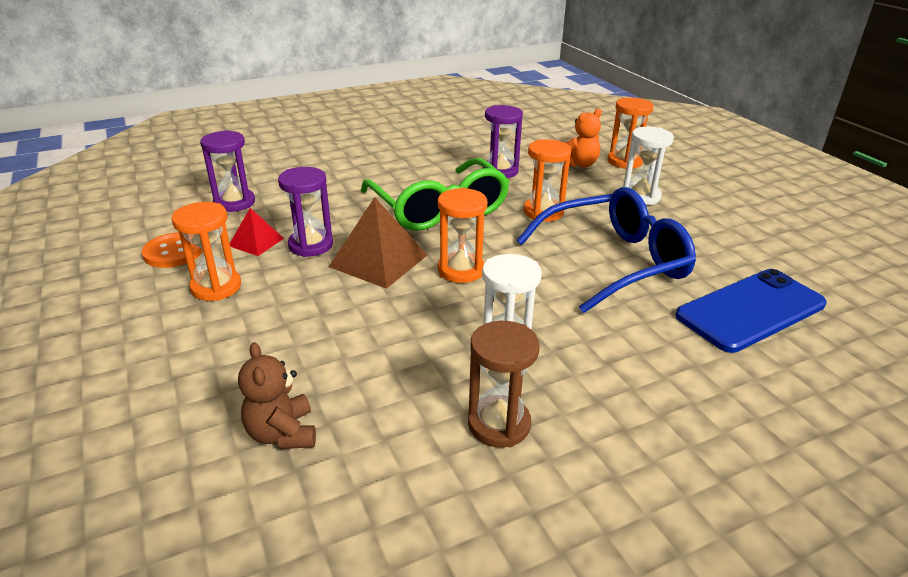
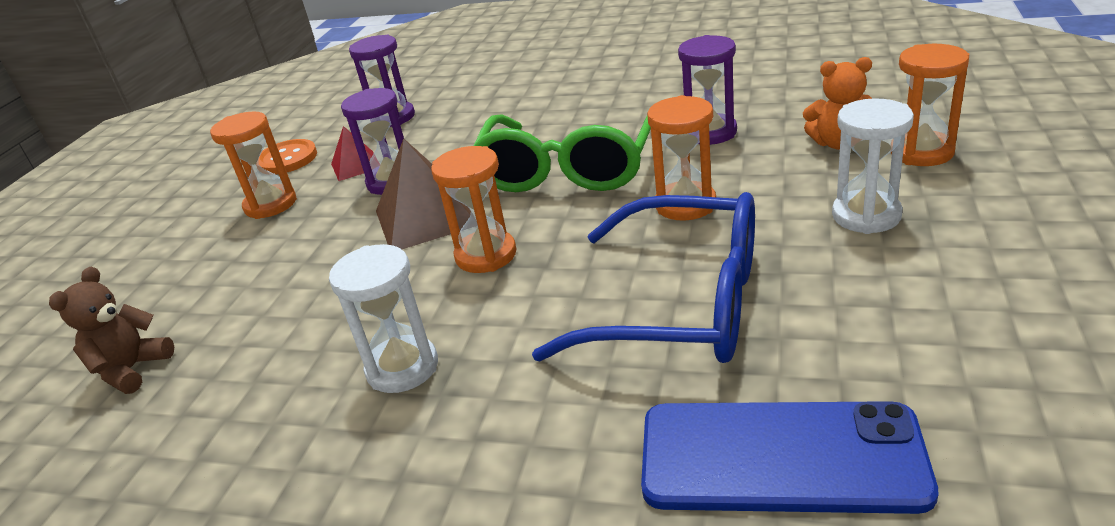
camera: 45 degrees right, 0 degrees up
brown hourglass [468,321,540,448] -> none

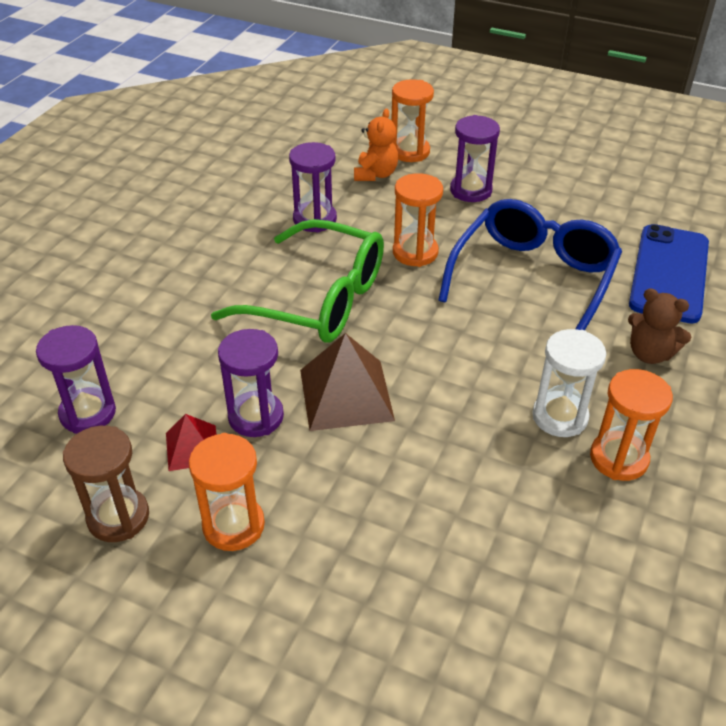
camera: 85 degrees left, 10 degrees up
brown teddy bear [49,267,174,394] -> brown teddy bear moved to [628,288,691,364]
orange button [259,139,317,174] -> brown hourglass [63,426,149,542]
orange hourglass [431,146,517,273] -> orange hourglass moved to [590,369,673,481]
white hourglass [832,98,914,234] -> purple hourglass [450,115,500,202]

